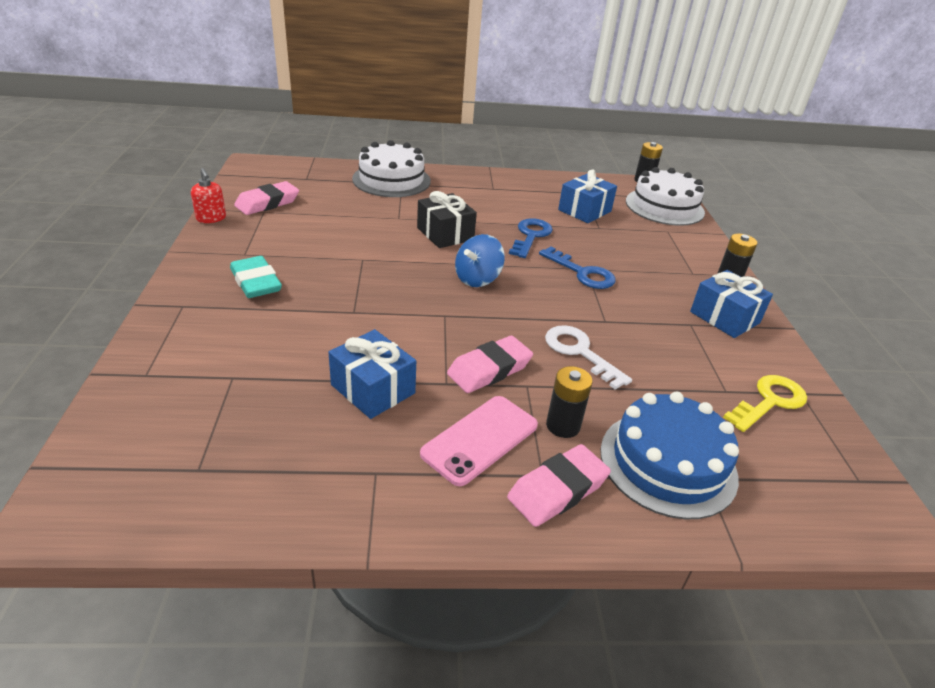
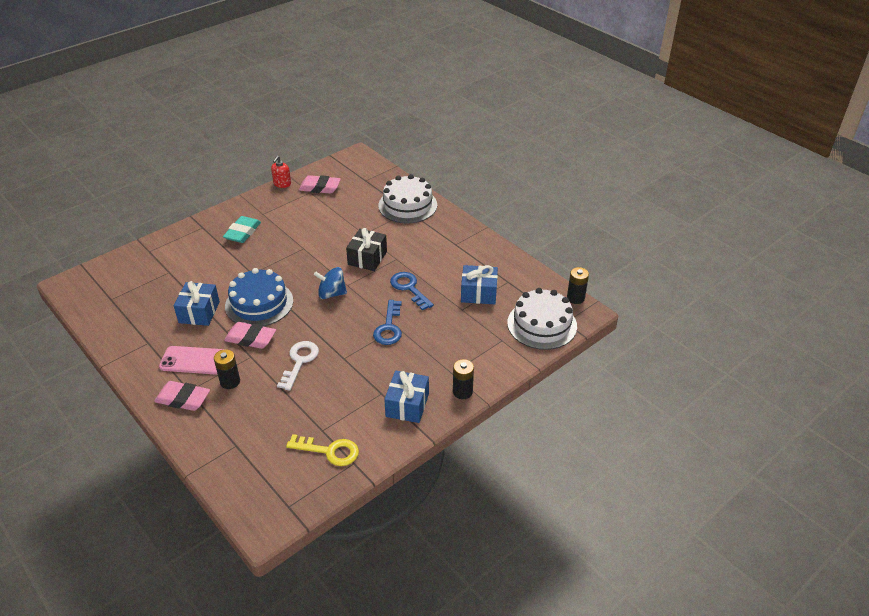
camera: 55 degrees right, 5 degrees up
blue key [509,218,553,258] -> blue key turned 105 degrees counterclockwise [390,272,434,311]
blue cake [600,392,739,520] -> blue cake moved to [225,268,293,327]

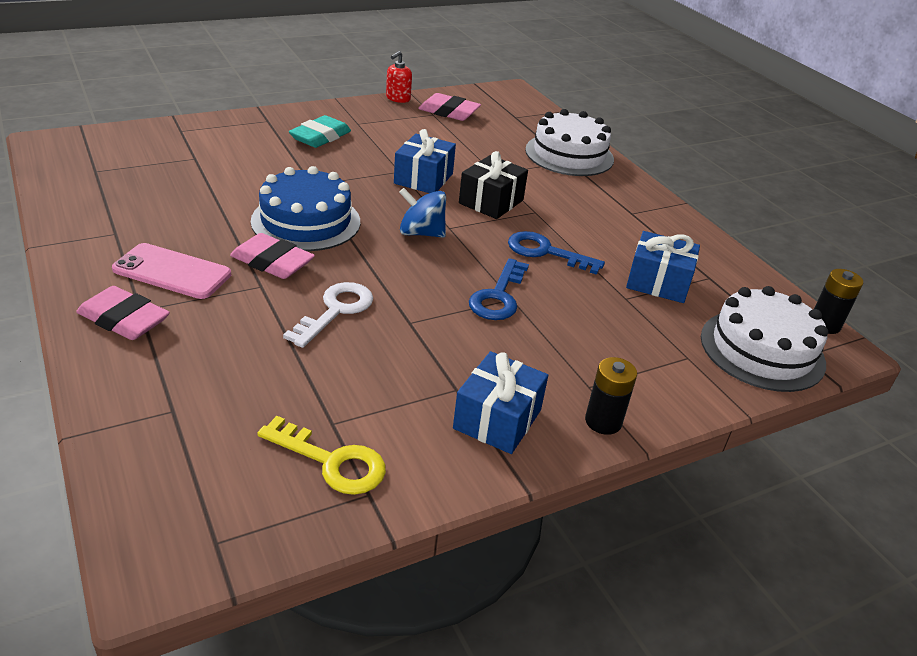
camera: 10 degrees right, 5 degrees down
blue gift [174,281,220,326] -> blue gift moved to [394,129,456,193]
black battery [214,349,240,389] -> none
blue key [390,272,434,311] -> blue key turned 45 degrees counterclockwise [508,231,605,275]

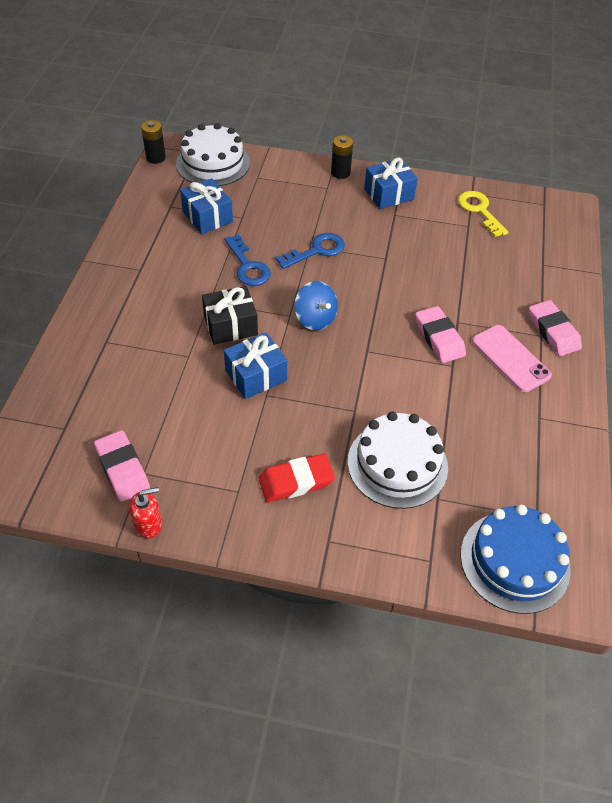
camera: 140 degrees left, 15 degrees up
blue cake [251,166,360,251] -> blue cake moved to [460,505,571,614]
white key [283,282,373,348] -> none
turquoise eraser [289,115,351,148] -> red eraser [258,454,335,502]
white cake [525,109,614,176] -> white cake moved to [348,412,448,509]

